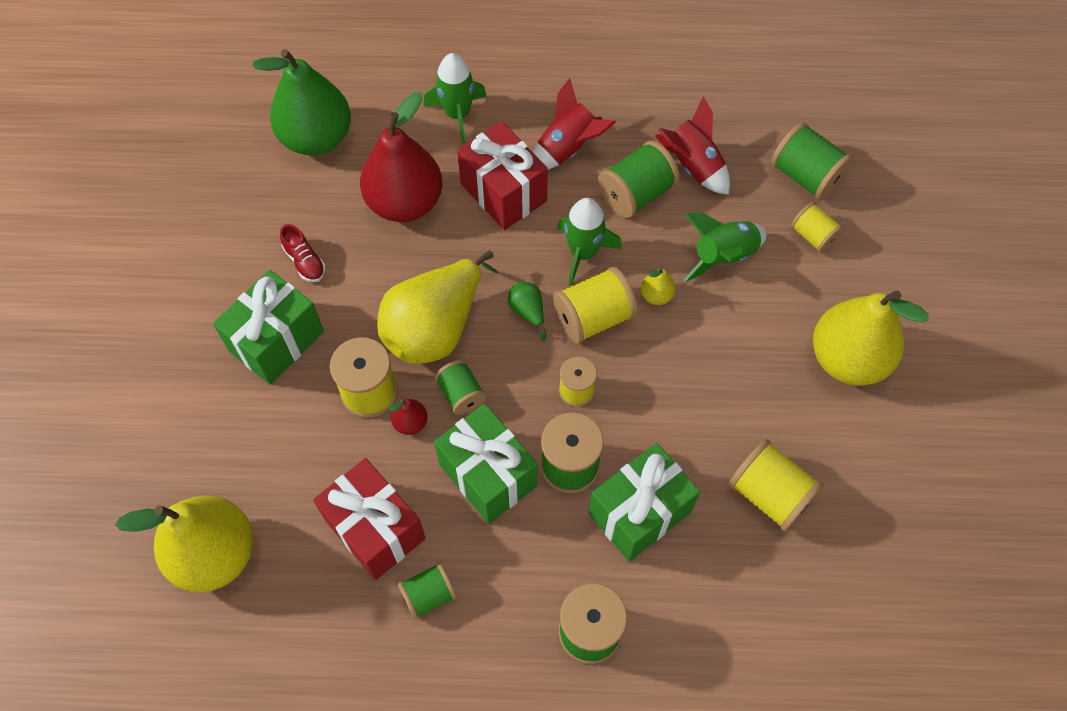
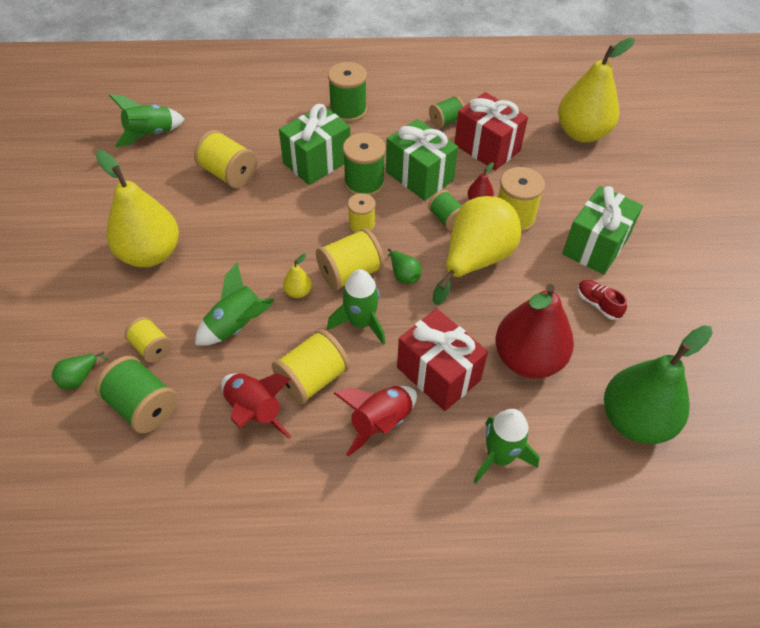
camera: 175 degrees right, 10 degrees down
green spool [598,141,679,218] -> yellow spool [272,329,350,405]
none -> green pear [52,352,109,390]
none -> green rocket [109,94,185,147]

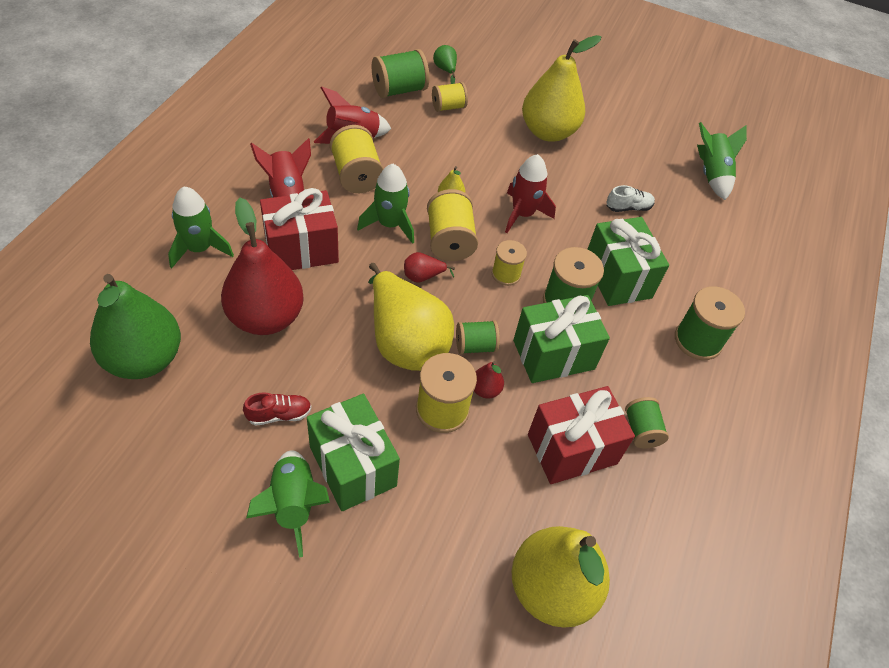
camera: 110 degrees right, 0 degrees up
yellow spool [194,130,257,188] -> white shoe [606,185,655,212]
green rocket [195,263,275,346] -> green rocket moved to [246,450,330,558]
green pear [388,248,421,284] -> red pear [404,252,455,283]
none -> red rocket [505,154,556,233]

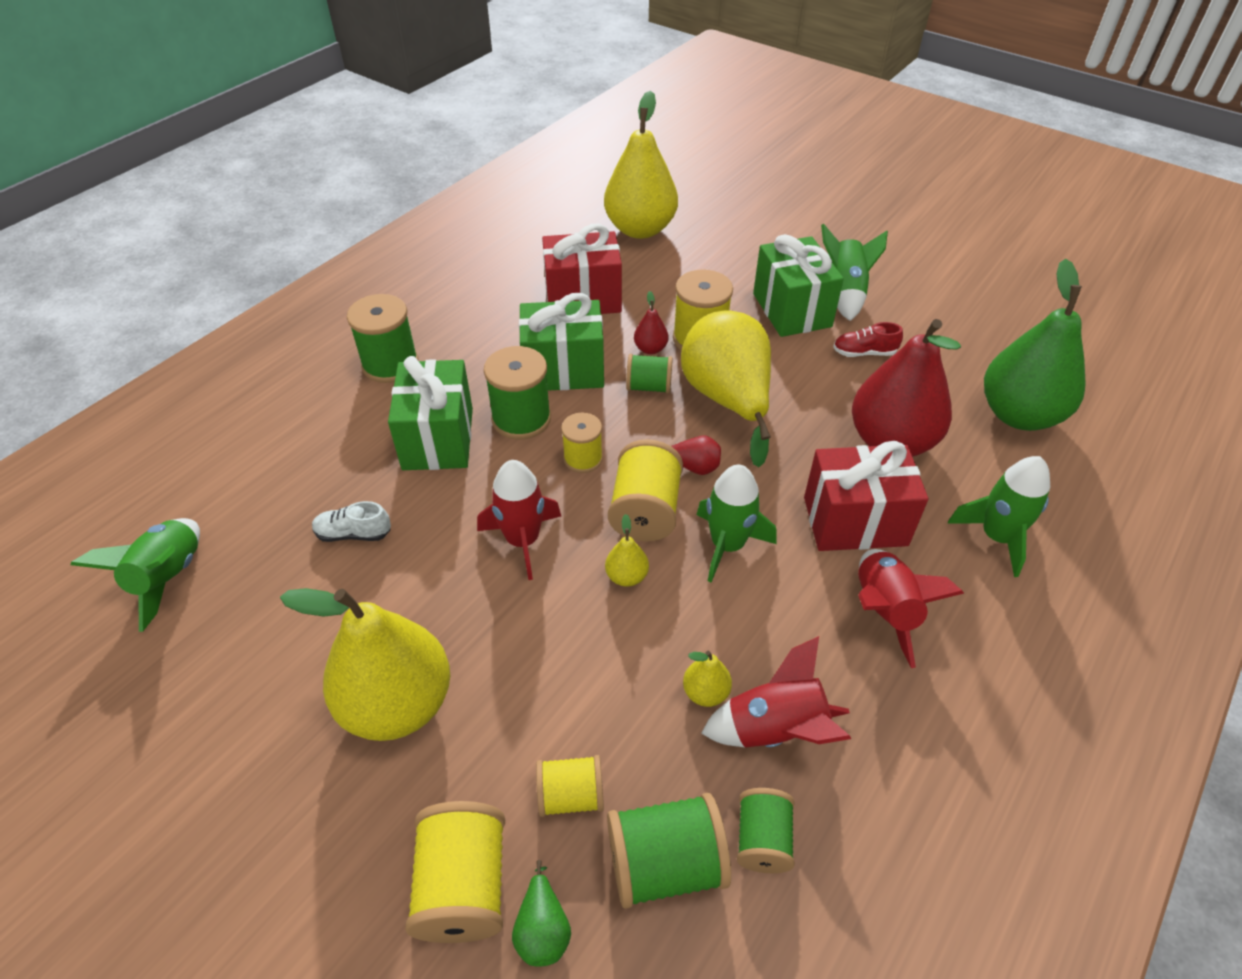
camera: 160 degrees left, 5 degrees down
yellow spool [330,125,383,193] -> yellow spool moved to [405,801,505,943]
green spool [625,397,669,449] -> green spool moved to [737,788,795,873]
none -> yellow pear [683,651,732,707]

